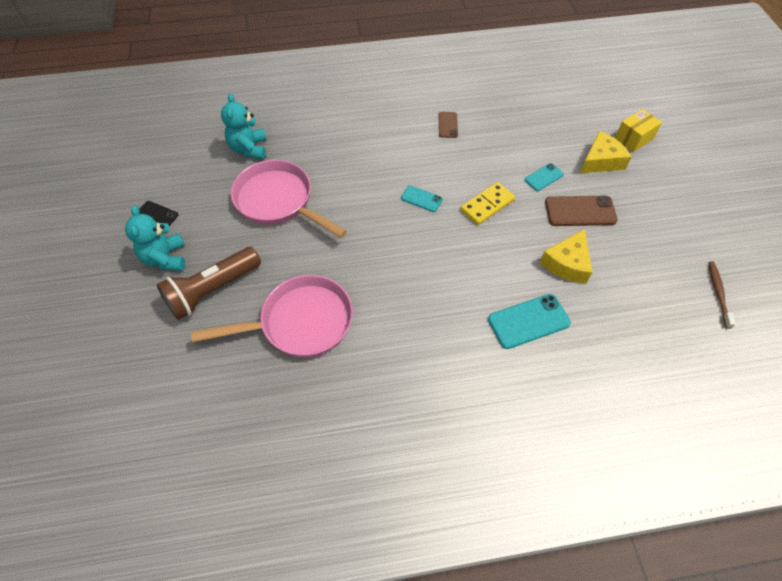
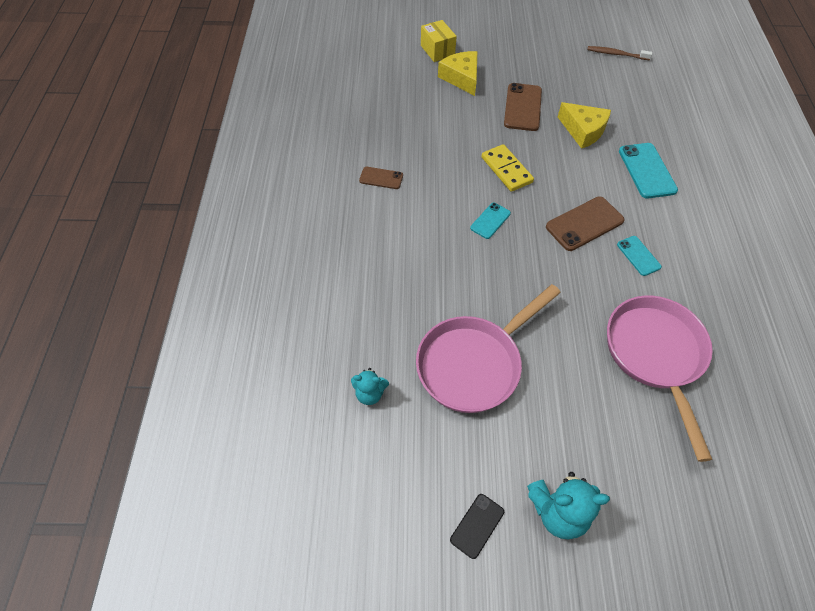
camera: 80 degrees left, 0 degrees up
brown flashlight [157,247,261,320] -> none
turquoise teddy bear [221,93,267,159] -> turquoise teddy bear [351,368,389,405], size x0.60
turquoise phone [525,163,564,191] -> turquoise phone moved to [617,236,662,276]
none -> brown phone [546,196,625,251]

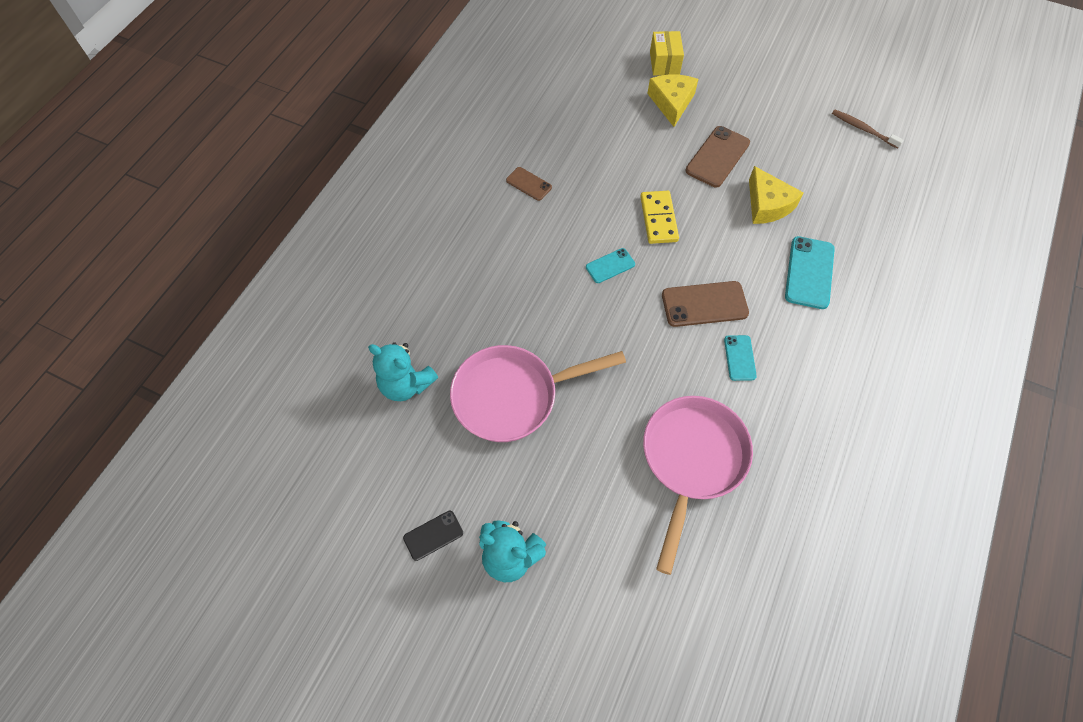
camera: 25 degrees right, 5 degrees up
turquoise teddy bear [351,368,389,405] -> turquoise teddy bear [368,342,438,401], size x1.66

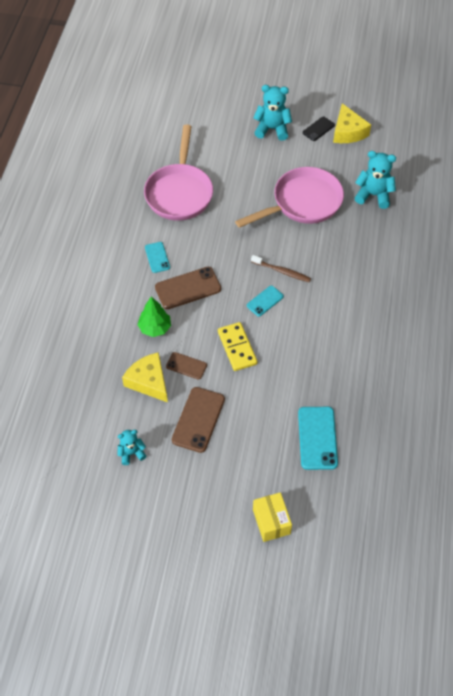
camera: 165 degrees right, 5 degrees down
brown phone [506,167,552,201] -> brown phone moved to [166,352,207,380]
yellow cheese [647,74,698,127] -> yellow cheese moved to [333,103,371,143]
turquoise phone [785,236,835,309] -> turquoise phone moved to [298,407,338,470]
brown toothbrush [832,110,904,149] -> brown toothbrush moved to [251,255,311,282]
none -> turquoise teddy bear [117,430,146,465]
none -> green tree [137,296,171,337]

